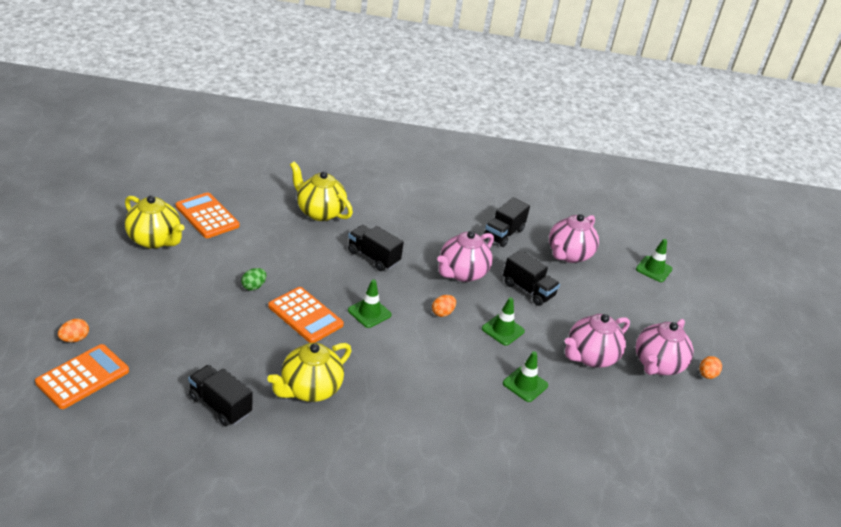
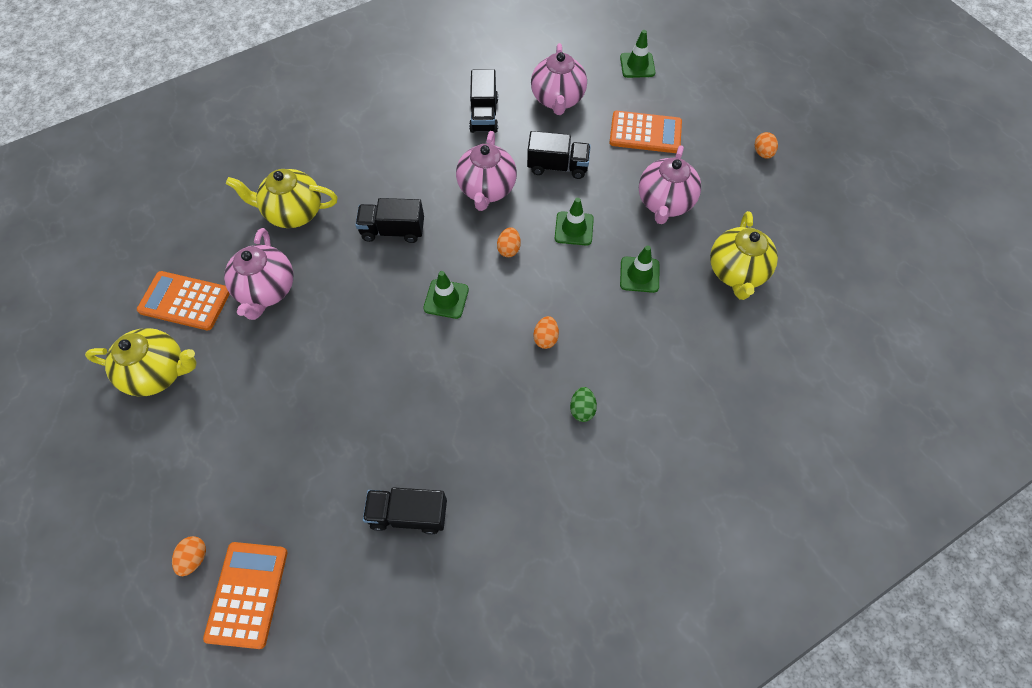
camera: 30 degrees left, 25 degrees up
green egg [241,268,266,291] -> green egg moved to [570,387,597,422]
yellow teapot [267,343,351,402] -> yellow teapot moved to [710,211,778,300]
orange calculator [268,287,344,343] -> orange calculator moved to [609,111,682,153]
pink teapot [636,319,693,375] -> pink teapot moved to [224,228,293,320]
none -> orange egg [534,316,559,349]

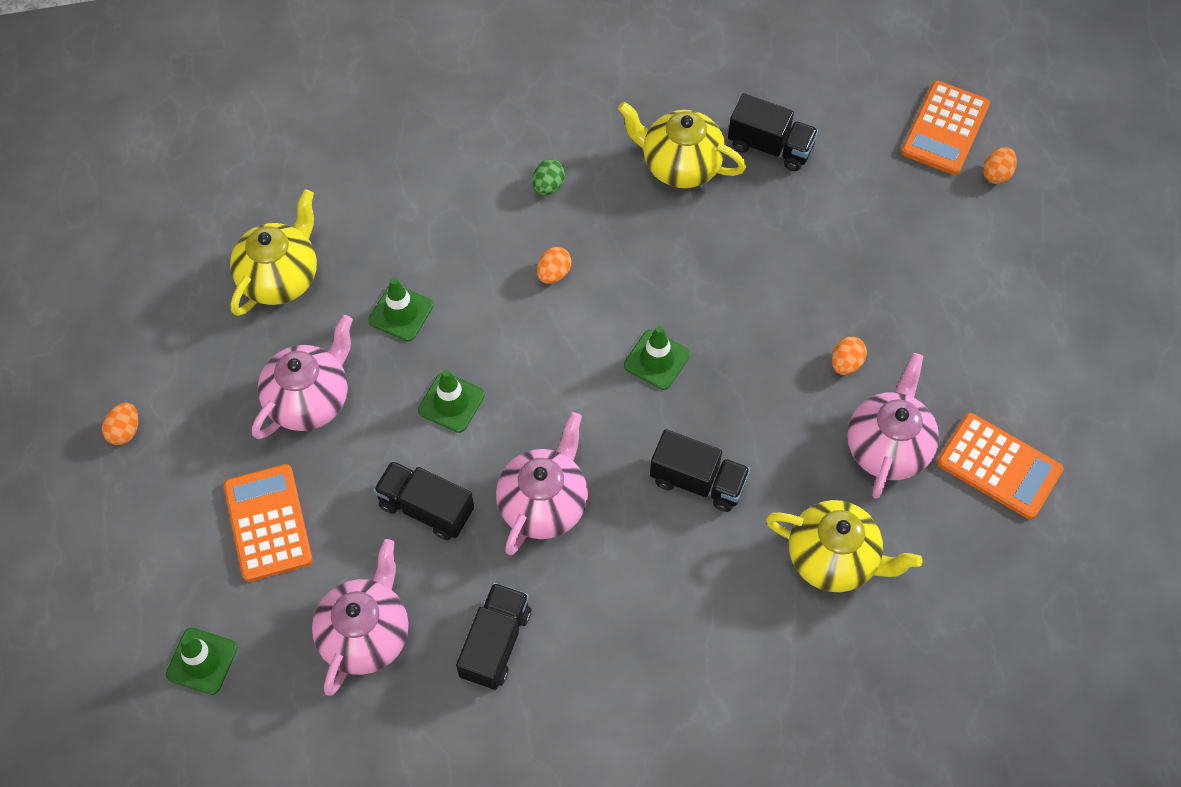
camera: 160 degrees left, 0 degrees up
yellow teapot [85,328,196,397] -> yellow teapot moved to [618,102,746,188]
orange egg [497,227,521,257] -> orange egg moved to [832,337,867,375]
orange calculator [609,111,682,153] -> orange calculator turned 45 degrees clockwise [224,464,313,582]

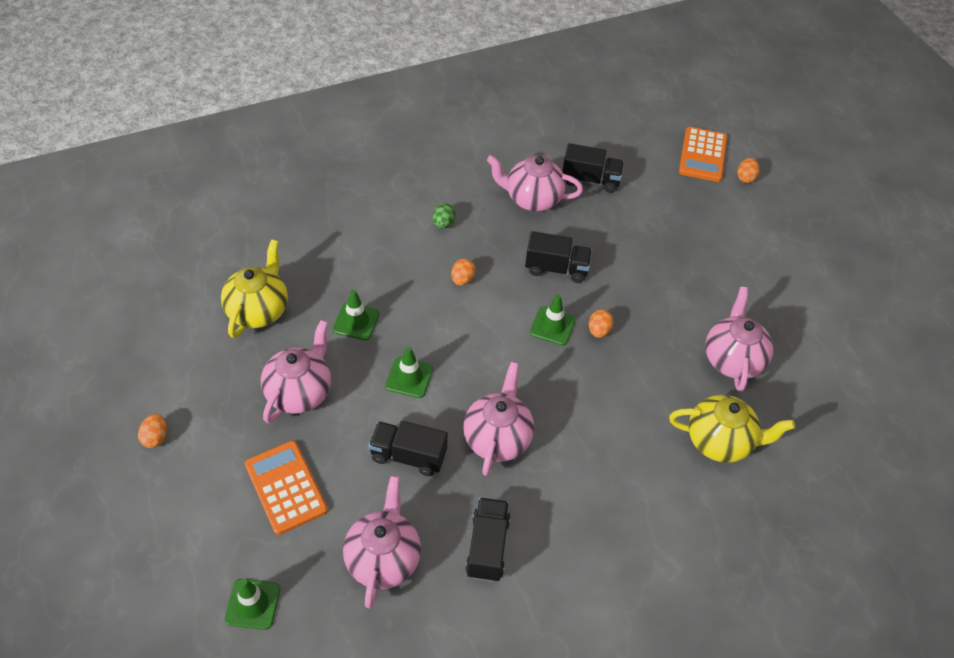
camera: 15 degrees left, 10 degrees down
yellow teapot [618,102,746,188] -> pink teapot [487,155,583,211]
black truck [650,429,750,512] -> black truck moved to [525,231,592,283]
orange egg [832,337,867,375] -> orange egg moved to [589,310,613,338]
orange calculator [937,413,1063,519] -> none

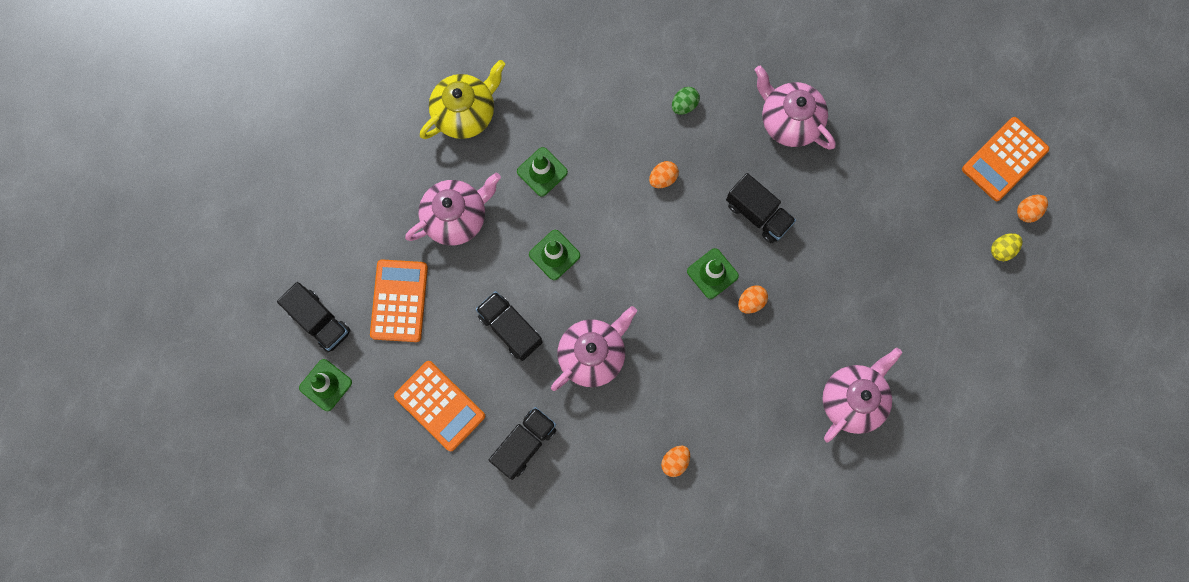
camera: 35 degrees right, 25 degrees up
orange egg [138,414,167,448] -> orange egg moved to [661,446,690,477]
pink teapot [343,475,421,609] -> orange calculator [394,361,485,451]
black truck [562,143,624,193] -> black truck moved to [277,282,351,352]
yellow teapot [669,395,795,463] -> none
none -> yellow egg [991,233,1022,261]

